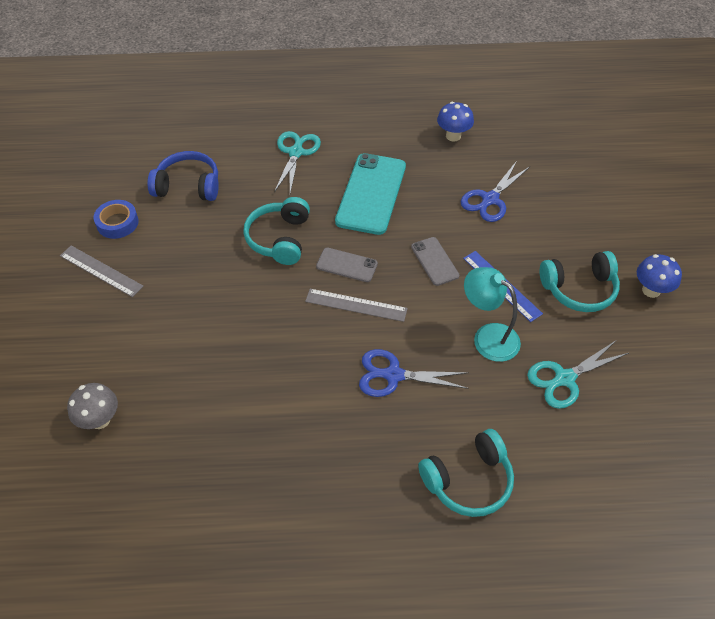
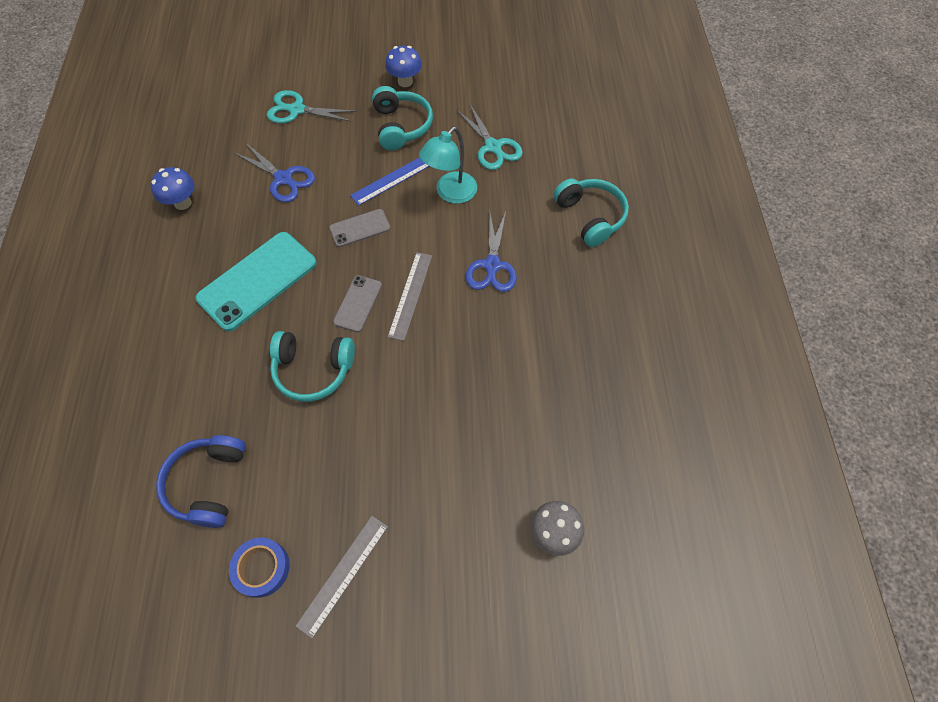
camera: 90 degrees left, 10 degrees up
turquoise scissors [274,131,321,193] -> turquoise scissors moved to [267,90,357,124]
turquoise phone [335,153,406,235] -> turquoise phone turned 60 degrees counterclockwise [196,232,317,331]

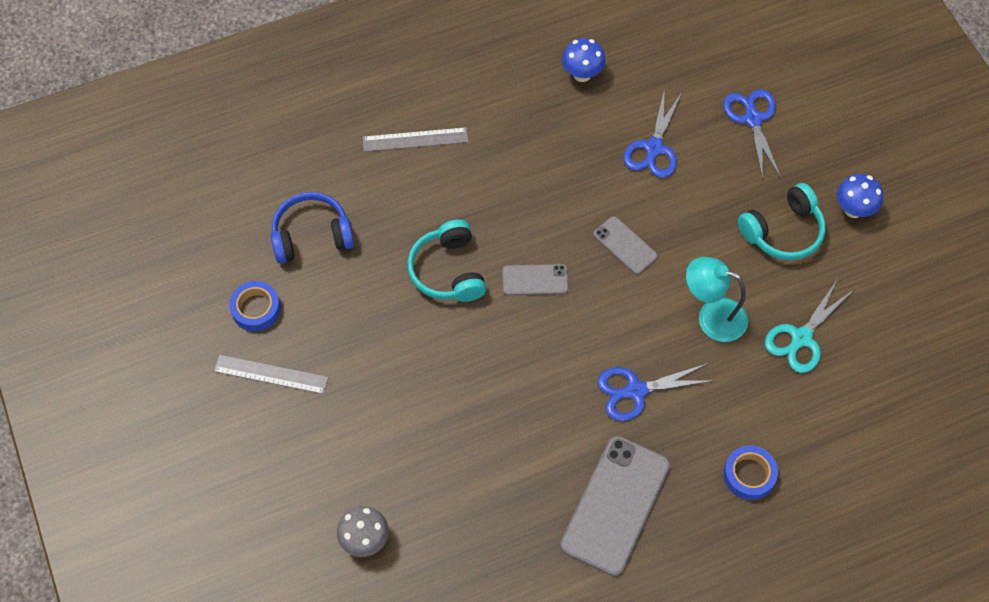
camera: 70 degrees right, 0 degrees up
turquoise phone [196,232,317,331] -> none
turquoise scissors [267,90,357,124] -> blue scissors [723,89,781,179]
blue ruler [350,157,430,206] -> none
grey ruler [388,252,432,341] -> grey ruler moved to [363,127,468,152]
turquoise headphones [553,178,629,247] -> blue tape [723,445,778,500]
none -> grey phone [560,436,670,576]

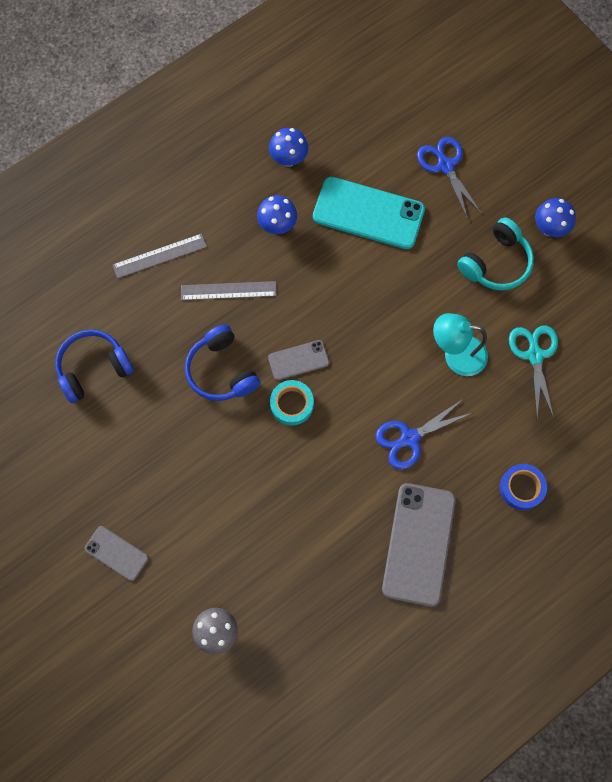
camera: 15 degrees left, 10 degrees up
grey ruler [214,355,329,394] -> grey ruler moved to [181,281,277,300]
blue tape [229,281,281,331] -> none
turquoise headphones [407,219,486,302] -> blue headphones [185,325,260,401]
grey phone [593,216,658,274] -> grey phone moved to [85,526,148,581]
blue scissors [623,88,682,178] -> turquoise phone [313,177,425,249]
turquoise scissors [765,280,853,373] -> turquoise scissors turned 150 degrees clockwise [509,325,558,419]
none -> blue mushroom [257,195,297,234]
none -> turquoise tape [270,380,314,426]

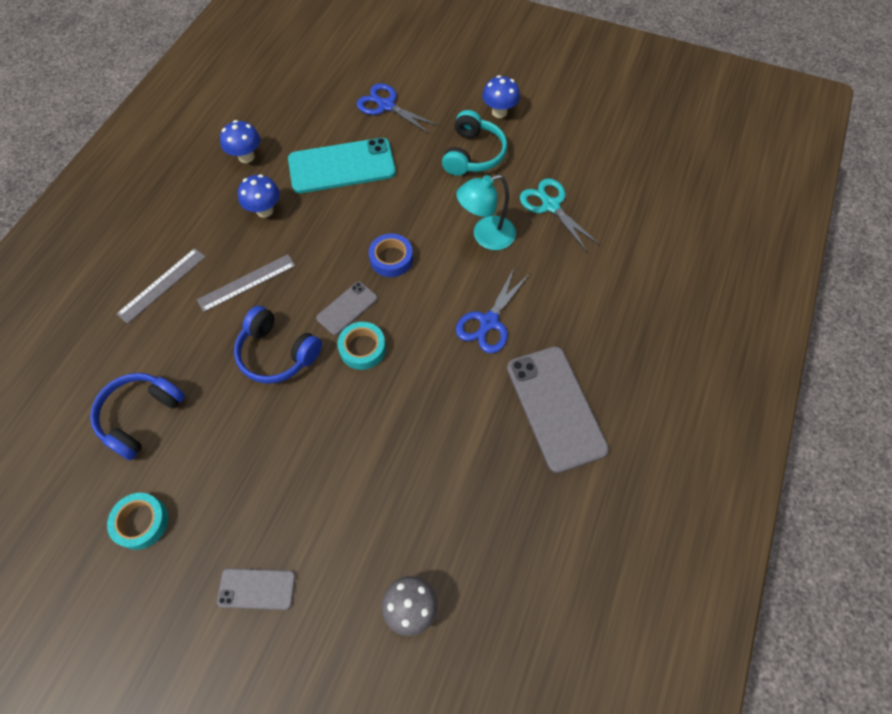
camera: 30 degrees left, 10 degrees down
blue tape [500,464,547,510] -> blue tape moved to [369,234,413,277]
none -> turquoise tape [107,493,168,550]

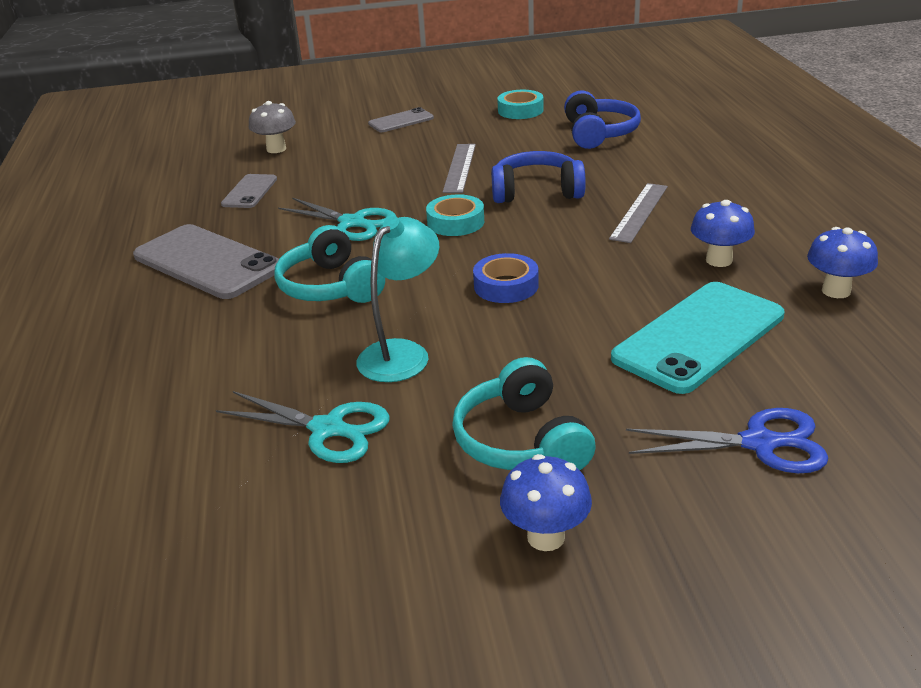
camera: 150 degrees right, 30 degrees down
grey ruler [117,248,206,324] -> grey ruler moved to [443,144,476,193]
grey phone [316,282,378,335] -> grey phone moved to [221,174,277,208]
blue scissors [456,266,530,353] -> turquoise headphones [274,225,385,303]
none -> turquoise scissors [278,198,396,241]

